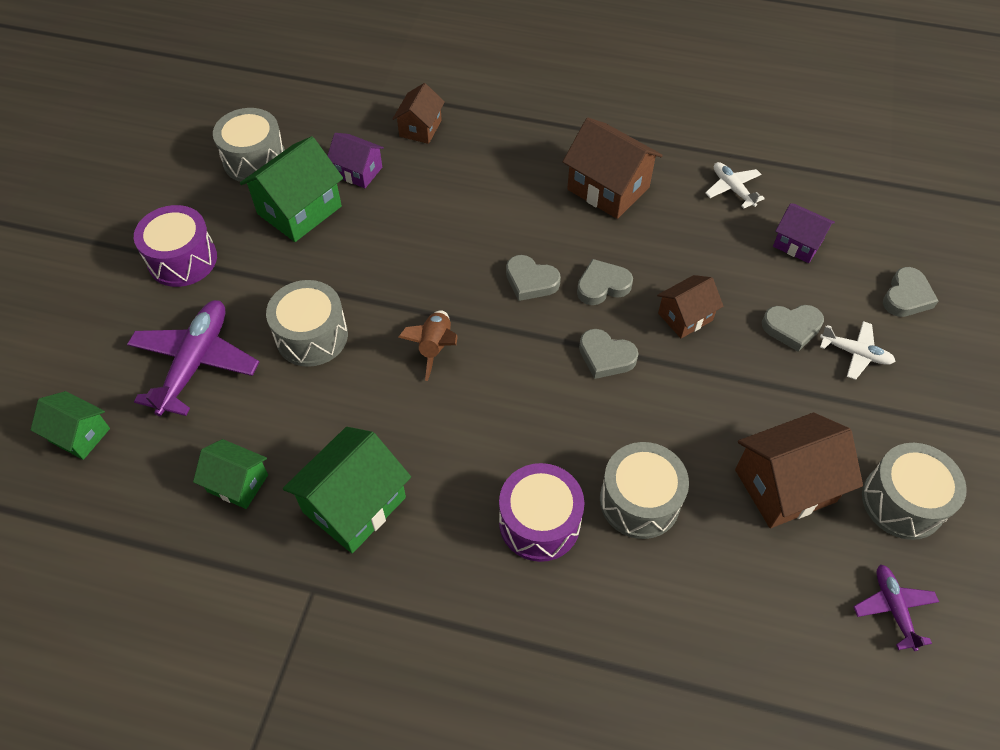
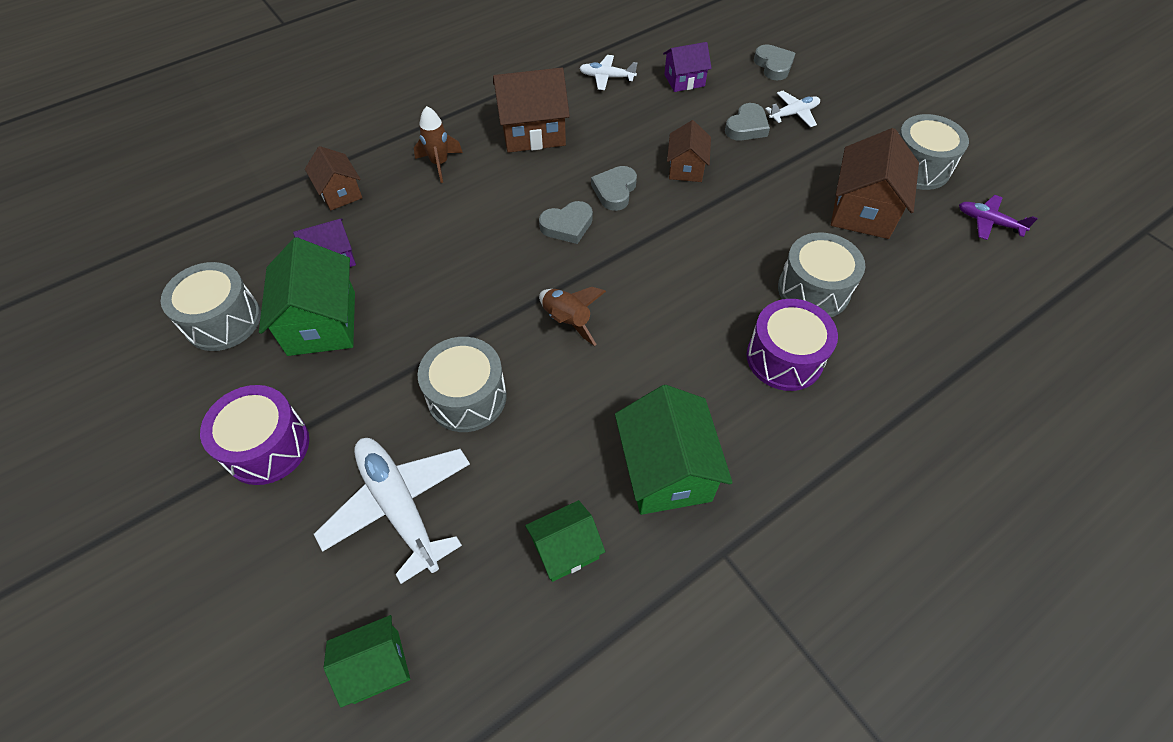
camera: 50 degrees left, 0 degrees up
purple plane [127,300,259,416] -> white plane [314,438,470,584]
grey heart [579,329,639,379] -> none
none -> brown rocket [414,106,463,183]

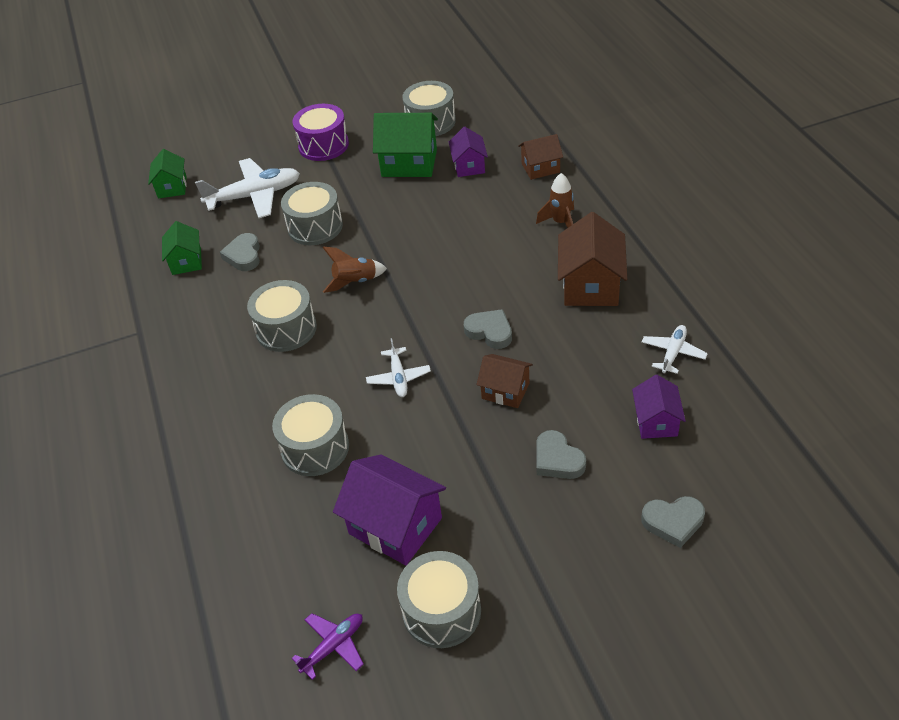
camera: 110 degrees right, 10 degrees down
grey heart [539,201,593,244] -> grey heart moved to [220,233,260,271]
green house [615,385,733,515] -> none
purple drum [747,299,838,391] -> none
white plane [765,91,820,127] -> white plane moved to [366,338,431,397]
brown house [831,128,919,239] -> purple house [333,454,446,565]
none -> grey drum [247,280,317,352]

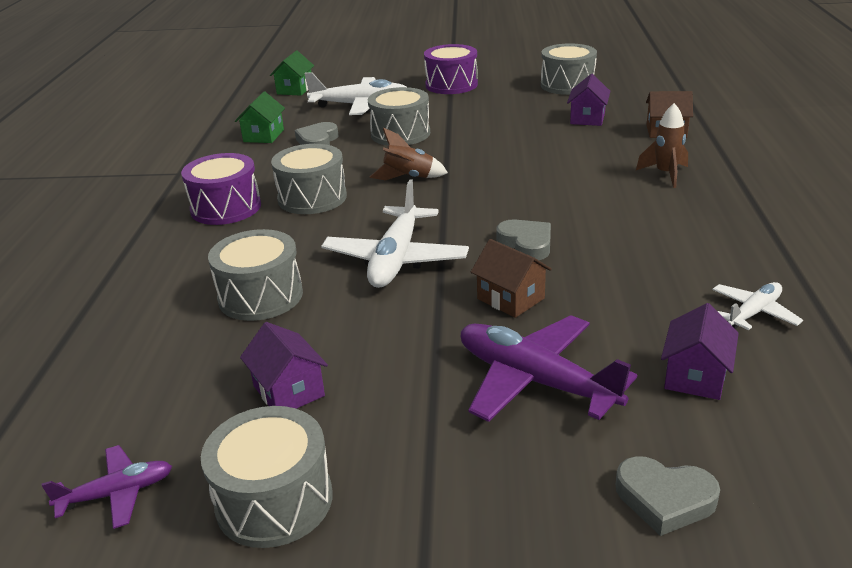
camera: 20 degrees right, 15 degrees down
purple house [333,454,446,565] -> purple house [240,322,328,409], size x0.60
white plane [366,338,431,397] -> white plane [321,179,469,288], size x1.85
green house [373,113,438,177] -> none
grey heart [536,430,586,479] -> purple plane [461,315,637,422]
brown house [558,212,627,306] -> none
none -> purple drum [181,153,261,225]

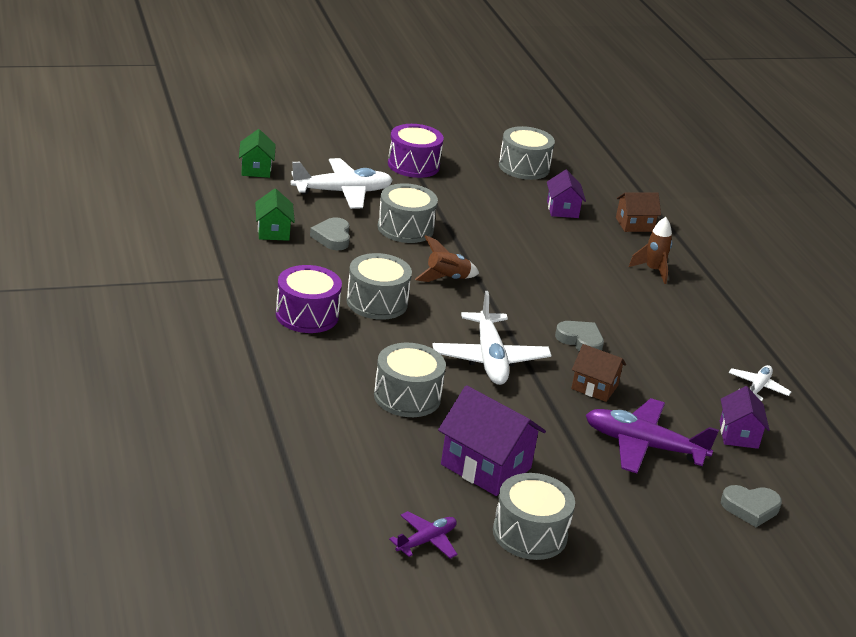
camera: 25 degrees left, 0 degrees up
purple house [240,322,328,409] -> purple house [438,385,546,496], size x1.66

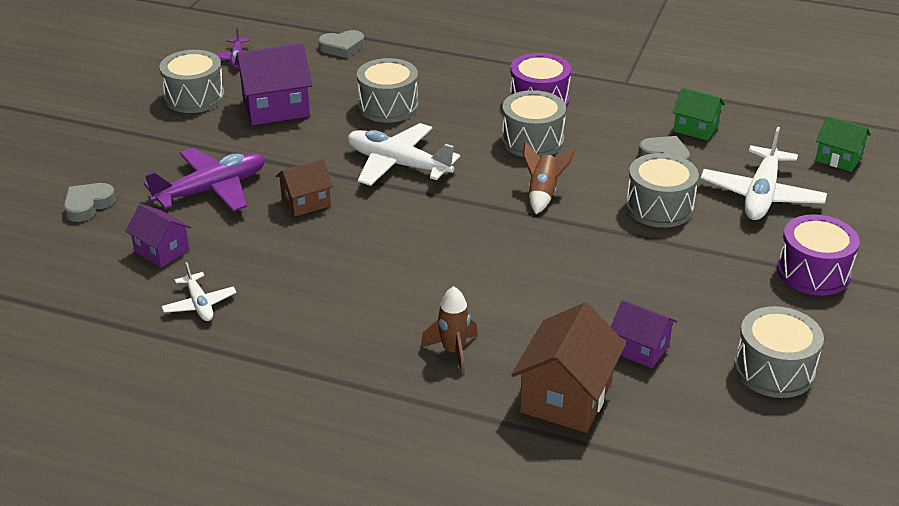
camera: 130 degrees right, 5 degrees up
grey heart [555,321,604,351] -> grey heart moved to [318,30,364,58]
brown house [616,192,661,232] -> brown house [511,302,626,433], size x1.66

